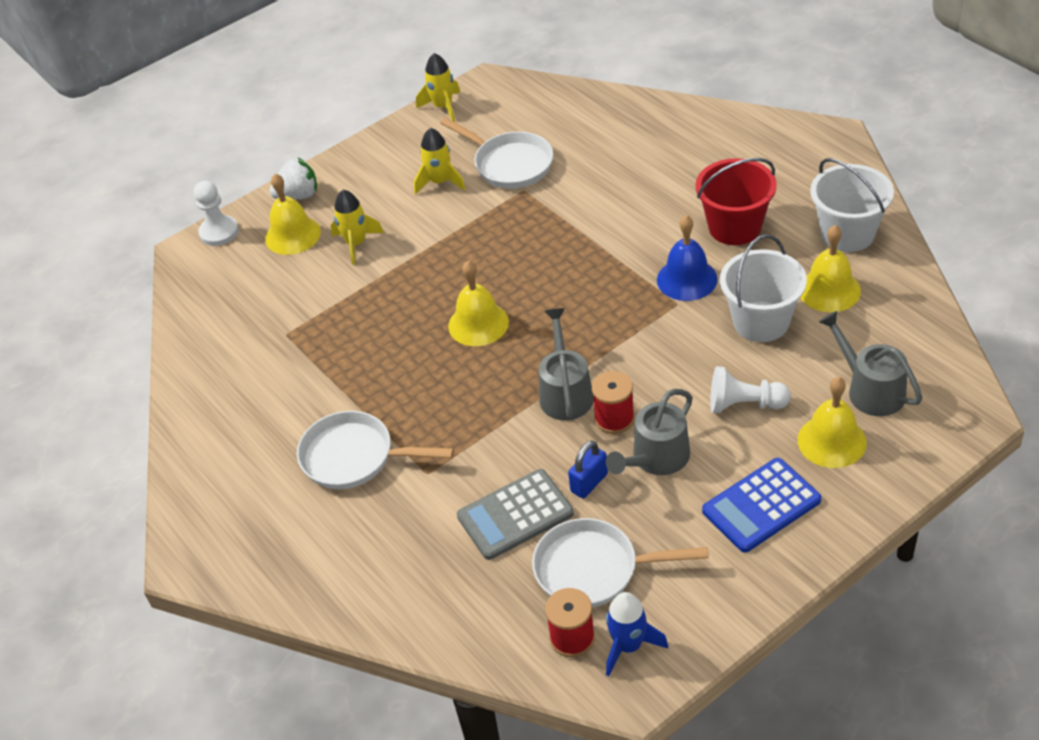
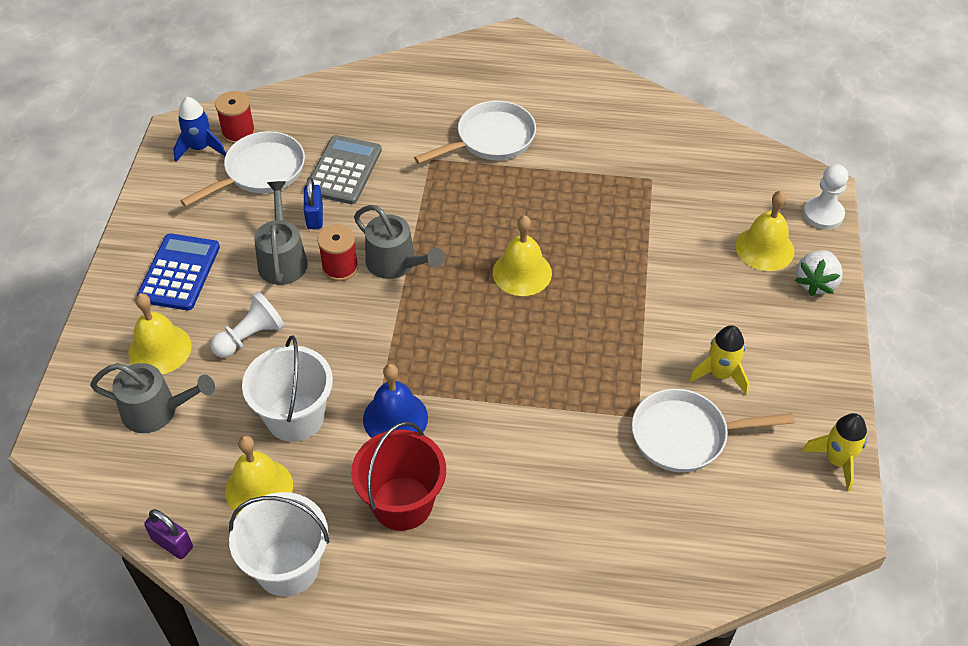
camera: 130 degrees right, 5 degrees up
yellow rocket [330,190,384,265] -> none
none -> purple padlock [144,509,193,559]

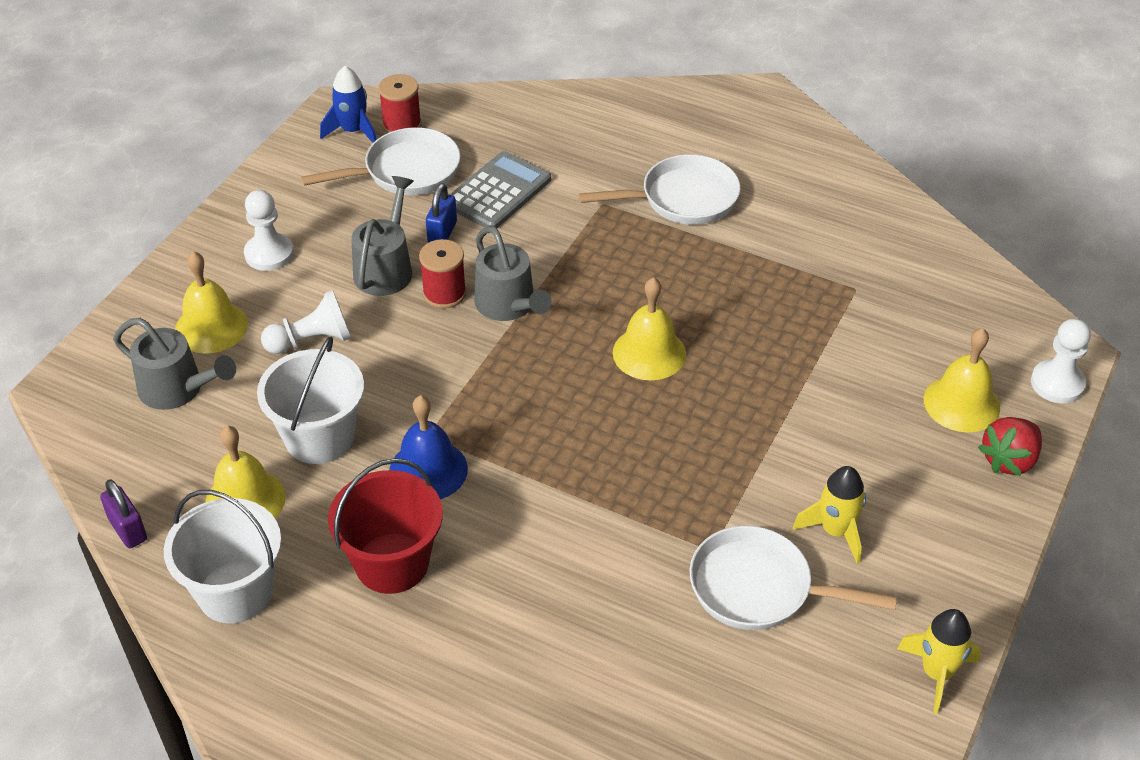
camera: 20 degrees right, 5 degrees down
blue calculator [136,233,220,310] -> white pawn [244,190,294,271]
white strawberry [795,250,843,296] -> red strawberry [978,417,1042,476]

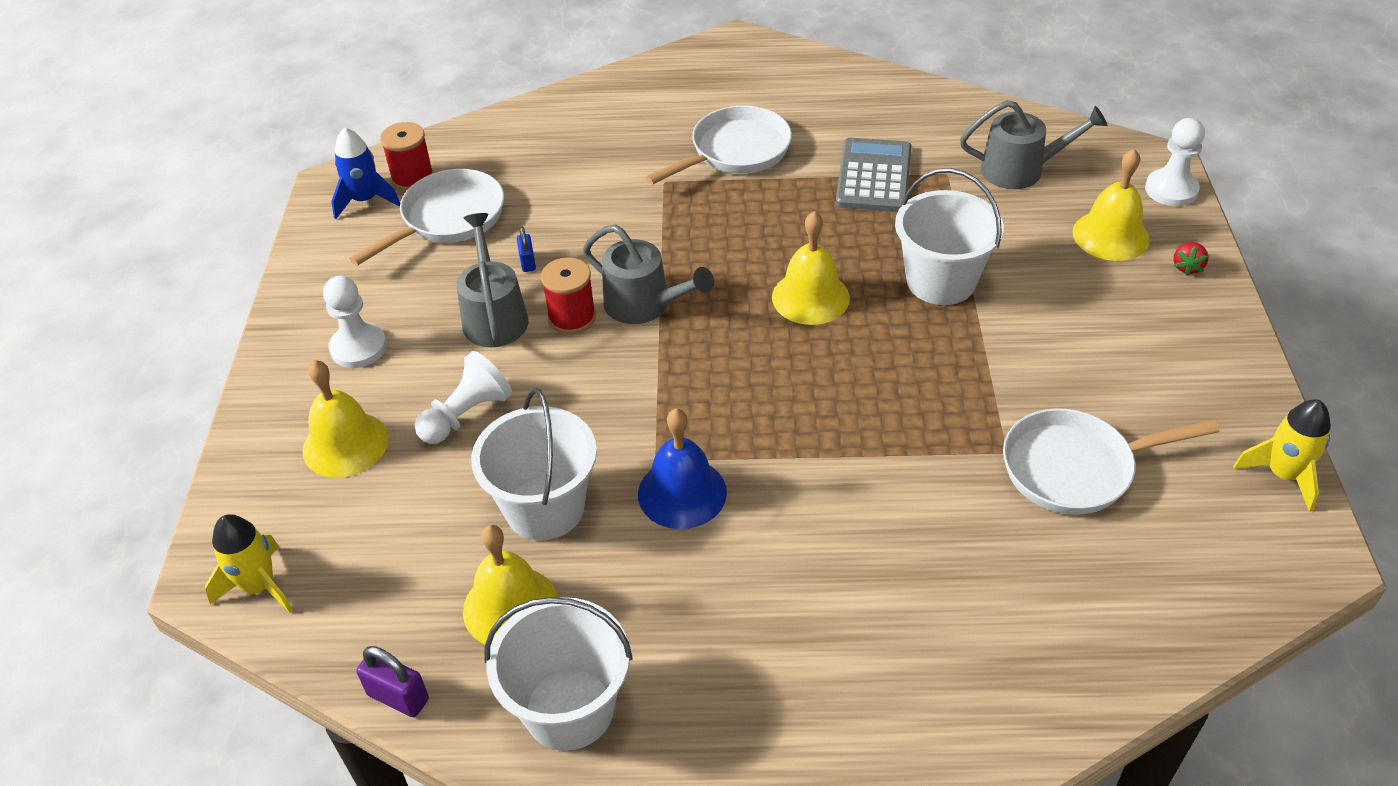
camera: 25 degrees left, 0 degrees up
grey watering can [113,318,236,410] -> grey watering can moved to [960,100,1107,189]
red bucket [328,458,443,594] -> none
blue padlock [426,183,457,243] -> blue padlock [517,227,536,272], size x0.66
grey calculator [450,151,551,228] -> grey calculator moved to [836,138,911,212]
yellow rocket [793,466,866,564] -> yellow rocket moved to [205,514,293,613]
red strawberry [978,417,1042,476] -> red strawberry [1173,242,1209,276], size x0.57
none -> white bucket [895,168,1004,305]

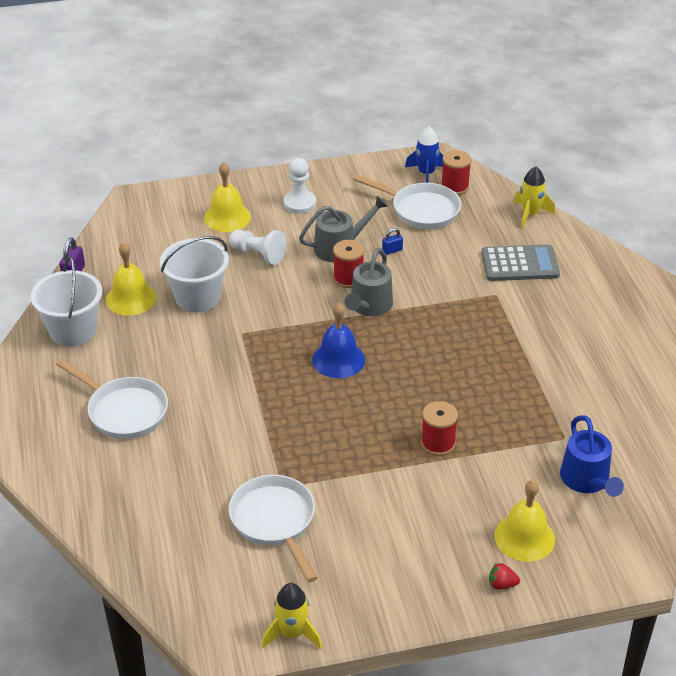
camera: 75 degrees right, 5 degrees down
yellow rocket [205,514,293,613] -> yellow rocket moved to [513,166,555,229]
blue bell [638,408,727,529] -> blue bell moved to [312,303,365,378]
white pan [645,106,792,185] -> white pan moved to [56,359,168,439]
yellow bell [772,211,850,325] -> none
grey calculator [836,138,911,212] -> grey calculator moved to [481,244,560,281]
white bucket [895,168,1004,305] -> red spool [421,401,458,456]
grey watering can [960,100,1107,189] -> blue watering can [560,415,624,497]
white pawn [1145,118,1205,206] -> none

